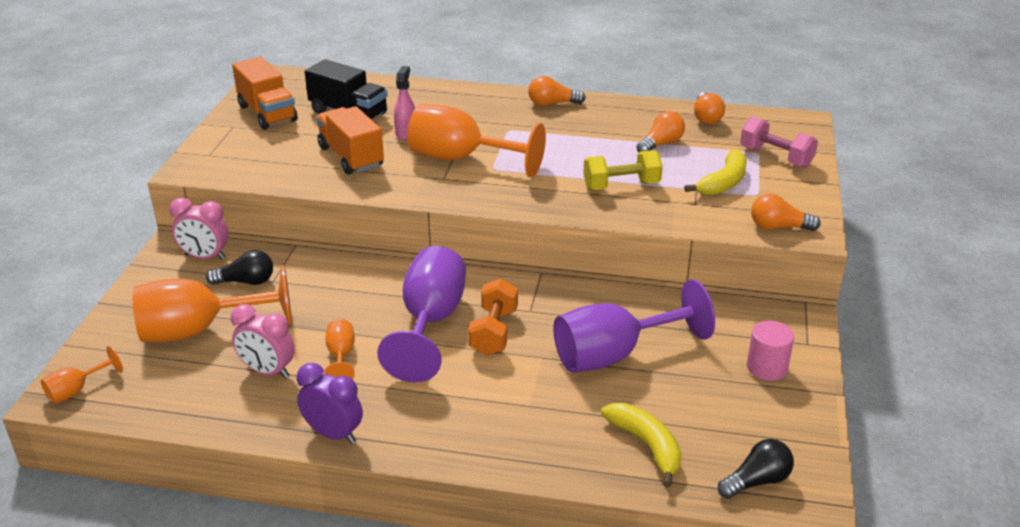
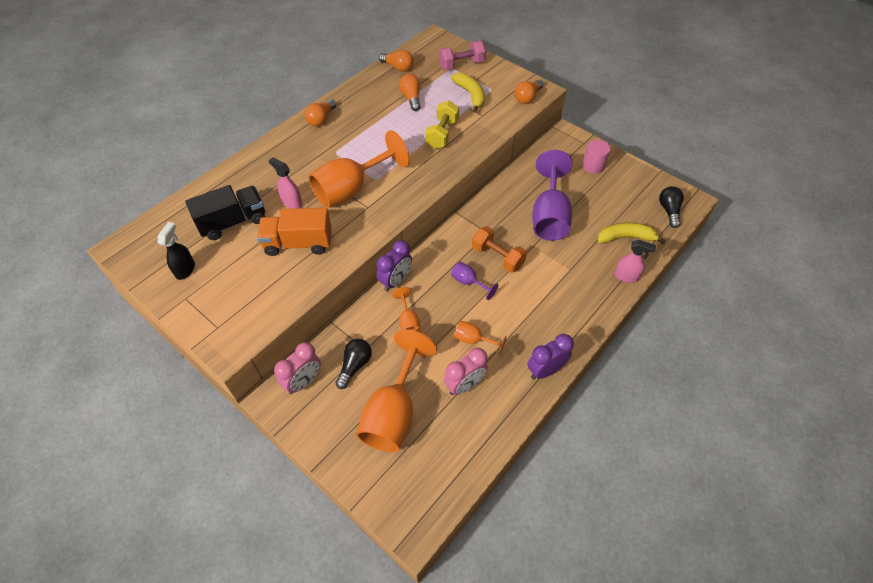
camera: 60 degrees left, 20 degrees up
orange goblet [41,346,123,404] -> orange goblet moved to [392,287,421,332]
orange truck [232,57,298,130] -> black spray bottle [158,222,195,280]
purple goblet [377,246,466,383] -> purple goblet [451,262,498,300], size x0.46
none -> purple clock [377,240,412,291]
none -> pink spray bottle [614,240,656,283]

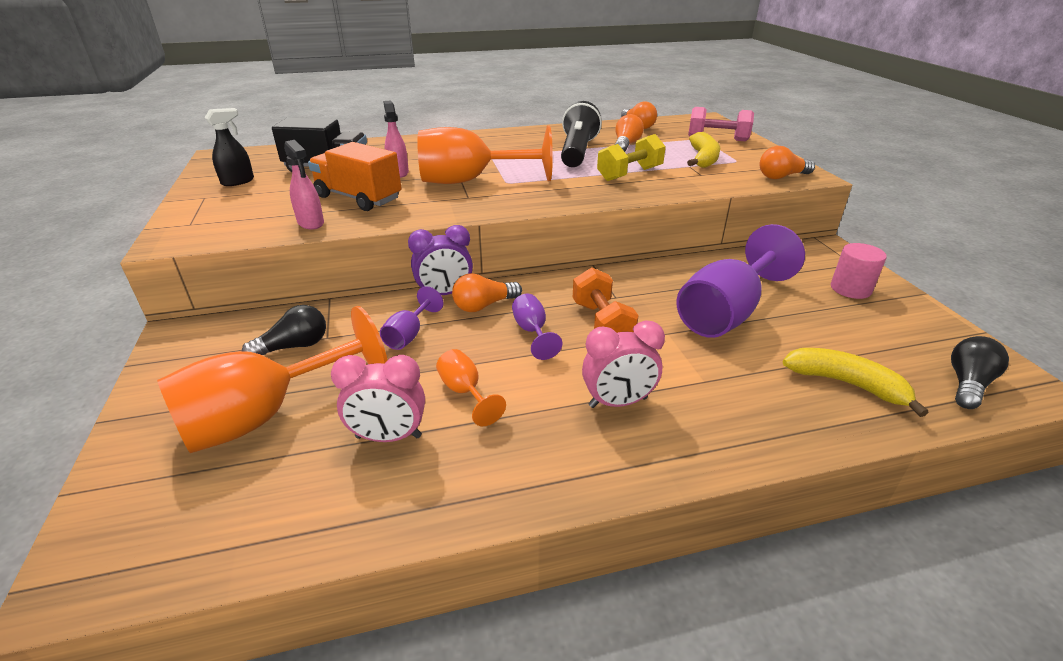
camera: 35 degrees right, 20 degrees down
pink clock [274,342,321,394] -> pink clock moved to [582,320,665,408]
orange light bulb [304,99,336,126] -> orange light bulb moved to [452,273,522,312]
orange goblet [392,287,421,332] -> purple goblet [380,286,444,350]
purple clock [528,334,574,379] -> none
pink spray bottle [614,240,656,283] -> pink spray bottle moved to [284,140,324,230]
none -> black flashlight [561,101,602,167]

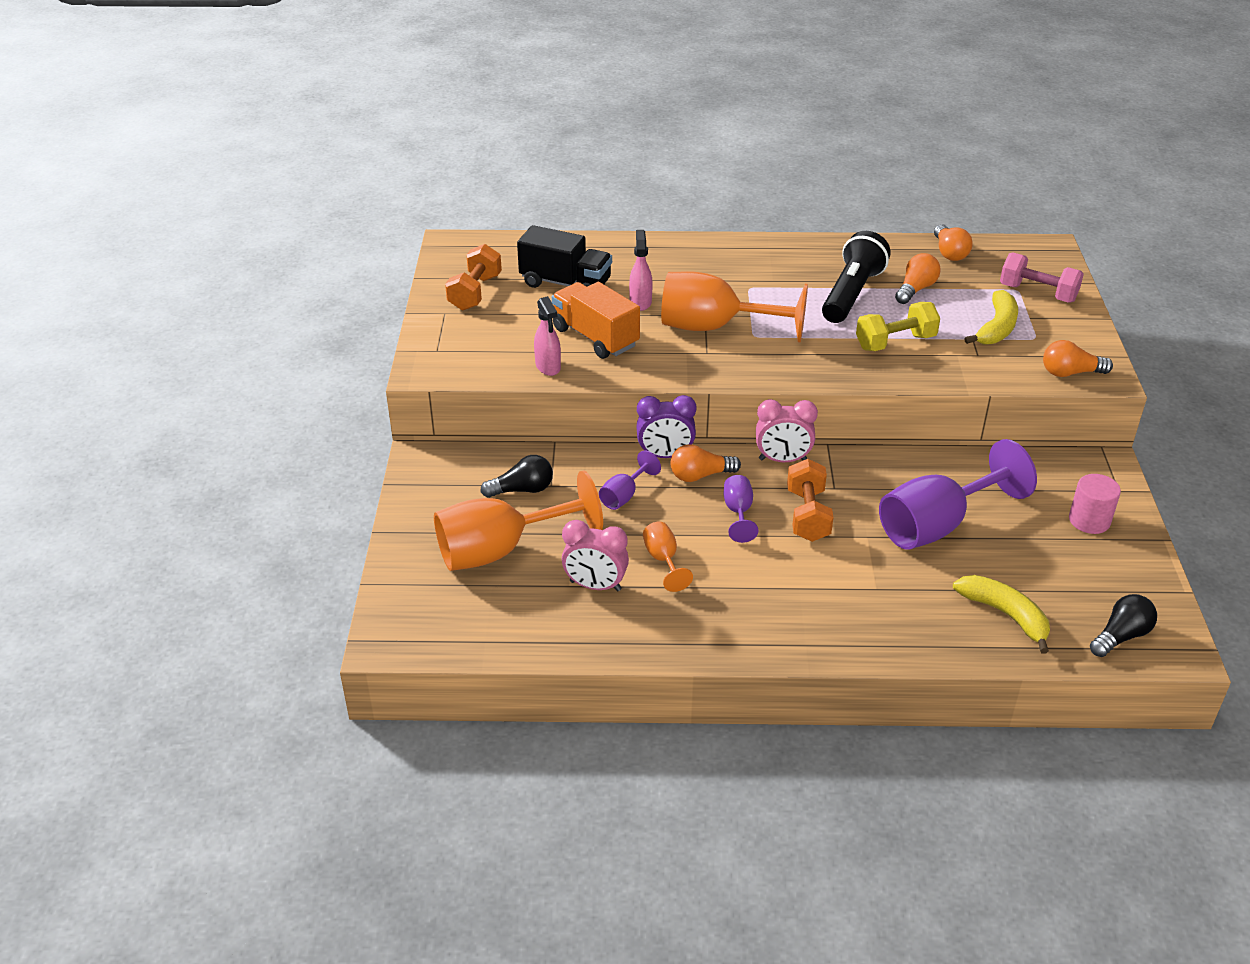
camera: 15 degrees right, 5 degrees up
black spray bottle [205,108,254,186] -> orange dumbbell [445,244,502,310]
pink clock [582,320,665,408] -> pink clock moved to [756,399,818,462]

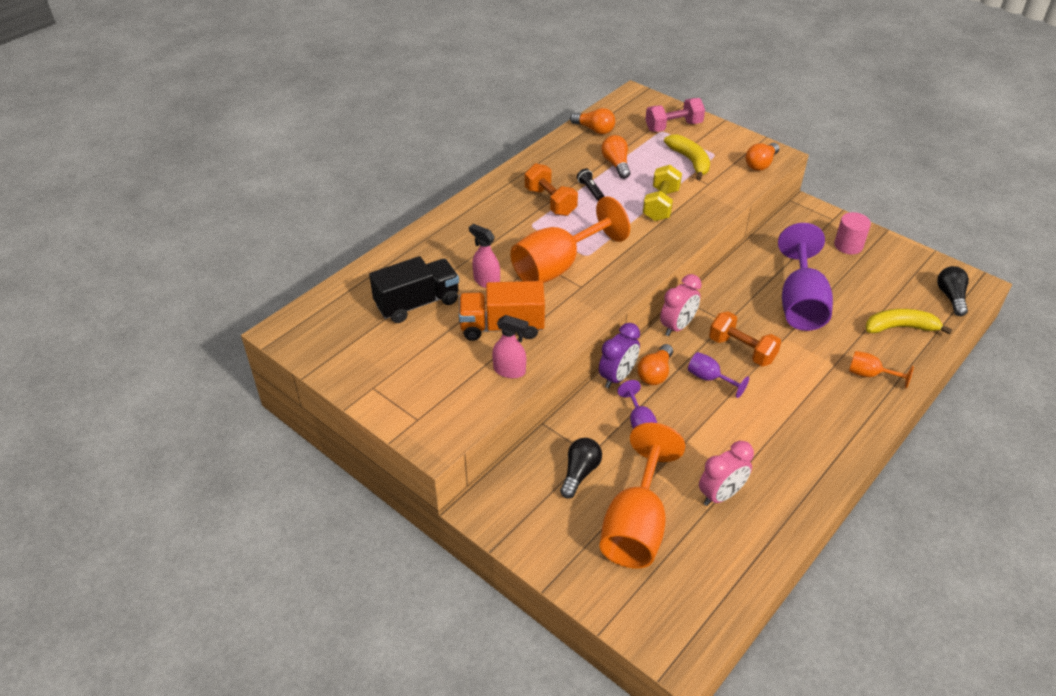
camera: 50 degrees left, 5 degrees up
orange dumbbell [445,244,502,310] -> orange dumbbell moved to [525,163,578,216]
orange goblet [643,521,693,592] -> orange goblet moved to [849,351,914,389]
black flashlight [822,231,891,323] -> black flashlight [577,168,604,201], size x0.42

